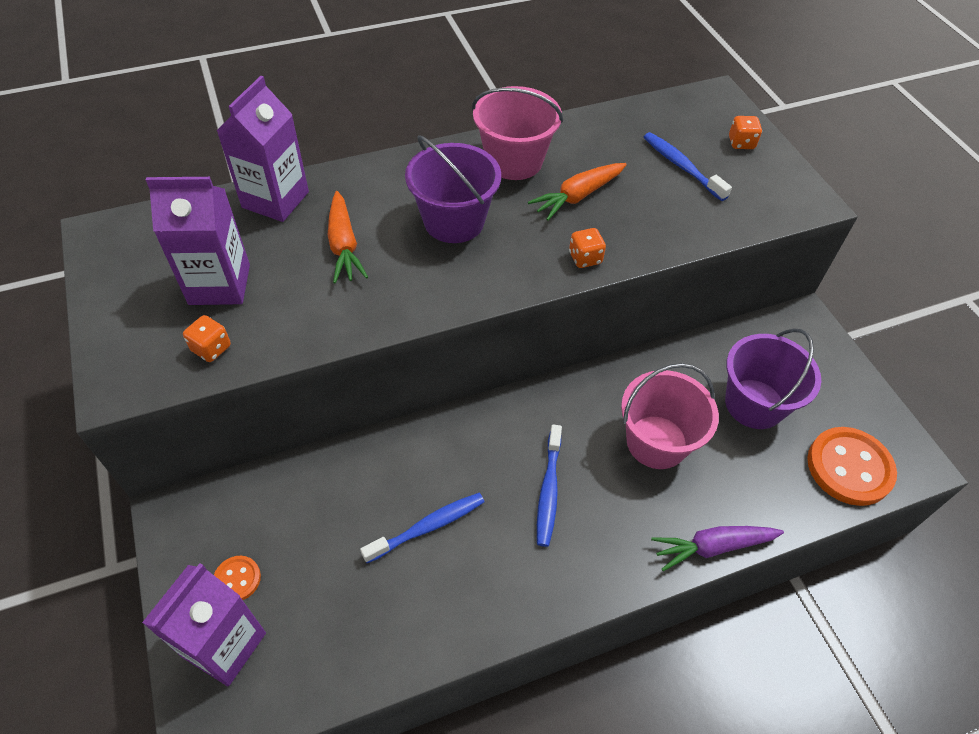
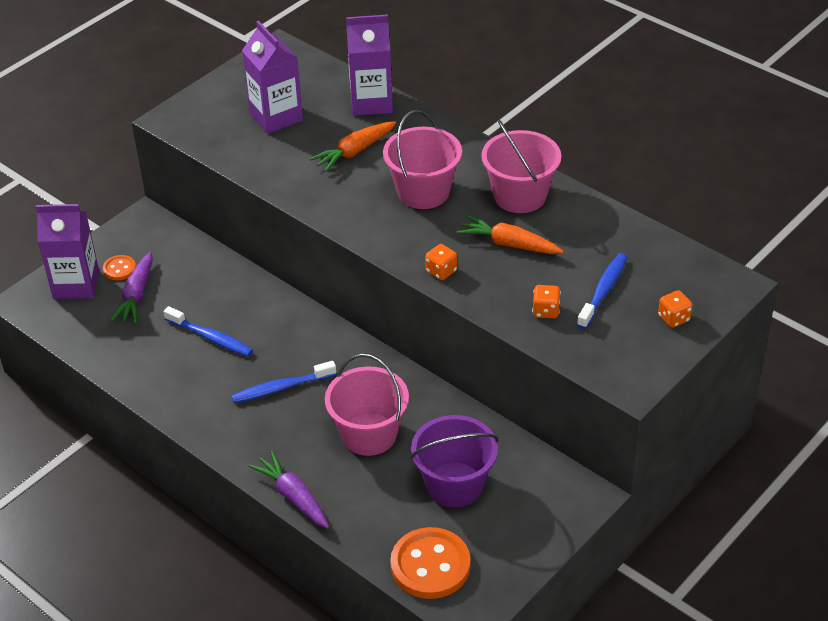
camera: 65 degrees right, 10 degrees down
orange dice [183,315,231,362] -> orange dice moved to [532,285,561,319]
purple bucket [405,135,501,243] -> pink bucket [383,110,462,209]
none -> purple carrot [110,252,153,324]

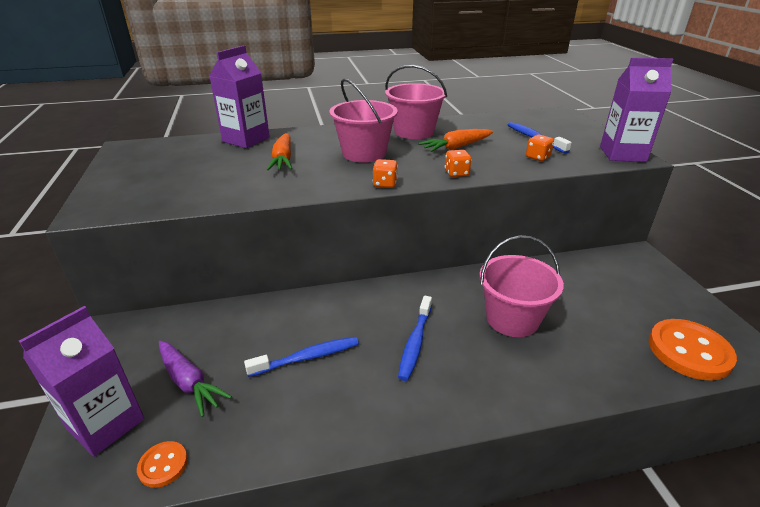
camera: 55 degrees left, 10 degrees down
orange button [103,255,136,280] -> orange button moved to [137,441,188,488]
purple carton [242,21,303,134] -> purple carton moved to [600,58,673,162]
purple carrot [248,451,329,528] -> none
purple bucket [410,415,498,507] -> none
orange dice [658,290,693,328] -> orange dice moved to [373,159,398,188]

